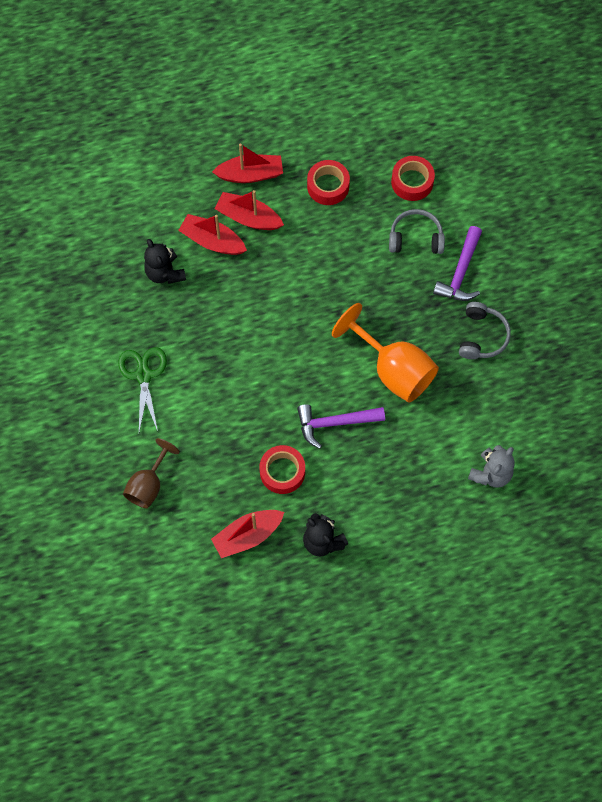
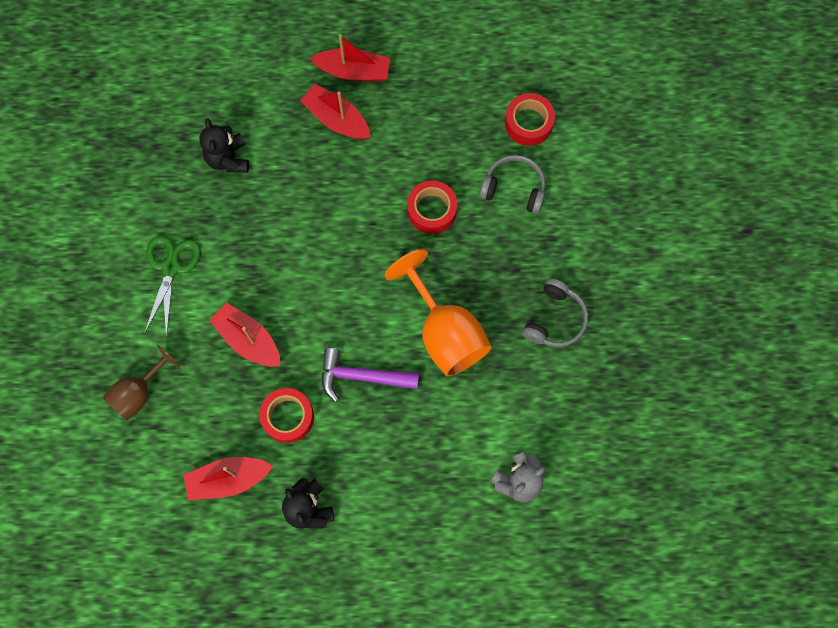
camera: 15 degrees right, 5 degrees up
red boat [178,214,247,255] -> red boat moved to [209,302,280,367]
red tape [307,160,350,205] -> red tape moved to [407,181,457,234]
purple hammer [433,226,482,301] -> none

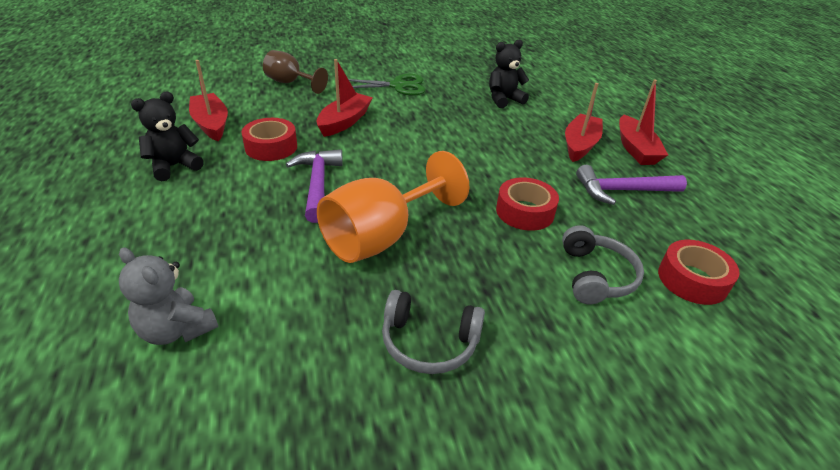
camera: 75 degrees right, 35 degrees down
none -> purple hammer [576,165,687,205]

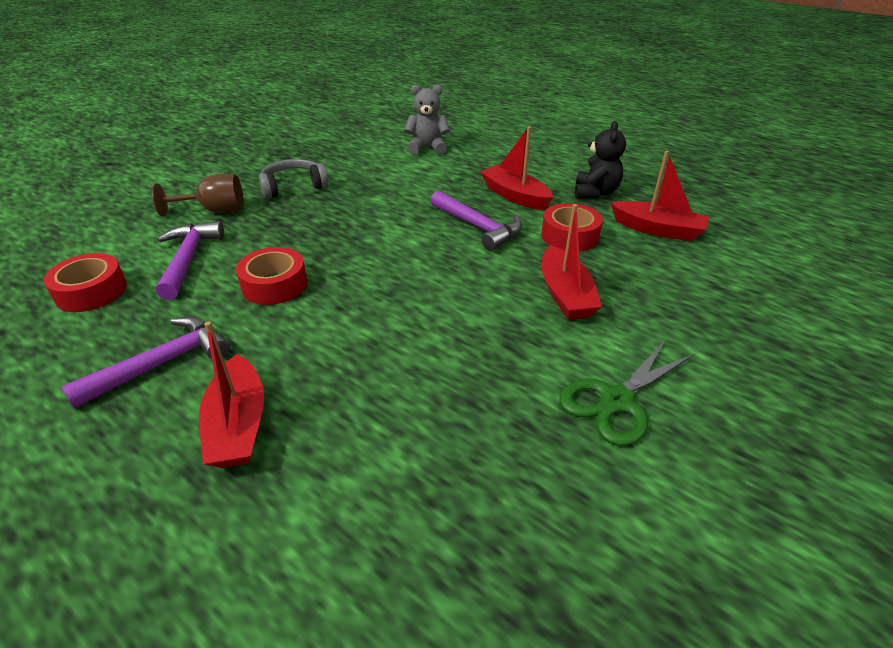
camera: 145 degrees right, 0 degrees up
brown goblet [263,50,328,94] -> brown goblet moved to [152,174,244,217]
orange goblet [317,151,469,263] -> none
black teddy bear [489,40,529,108] -> none
grey headphones [562,225,644,304] -> purple hammer [156,221,224,300]
red boat [619,79,668,165] -> red boat moved to [480,126,553,210]

